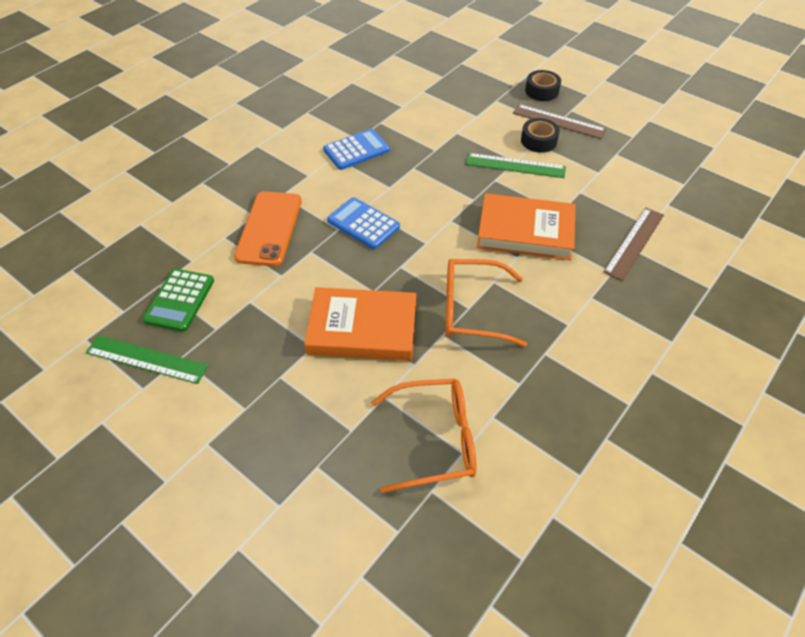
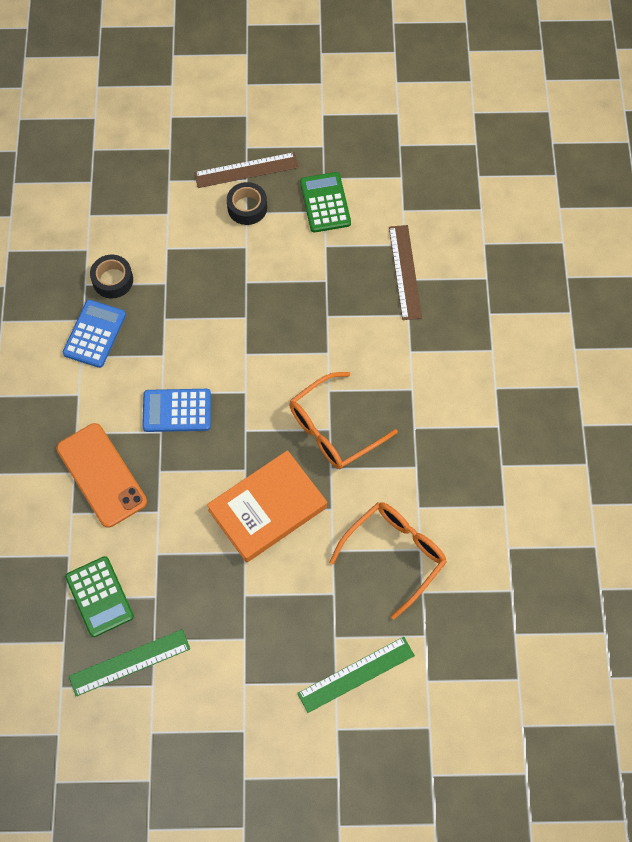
camera: 40 degrees left, 15 degrees up
green ruler [466,153,566,178] -> green ruler moved to [297,637,415,713]
orange book [477,193,576,260] -> none
black tape [525,70,561,101] -> black tape moved to [90,255,133,298]
none -> green calculator [300,172,351,233]

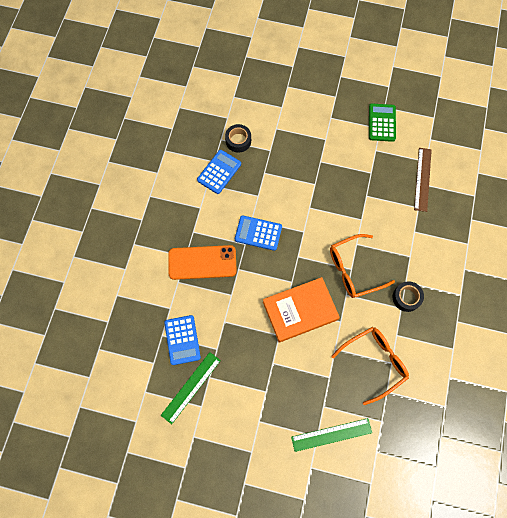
camera: 15 degrees right, 5 degrees up
orange phone [57,423,147,528] -> orange phone turned 75 degrees counterclockwise [168,245,237,280]
green calculator [65,556,134,637] -> blue calculator [164,315,201,365]
green ruler [69,629,190,697] -> green ruler turned 45 degrees counterclockwise [161,352,221,424]
brown ruler [194,152,299,188] -> none
black tape [227,182,267,225] -> black tape moved to [393,281,424,312]

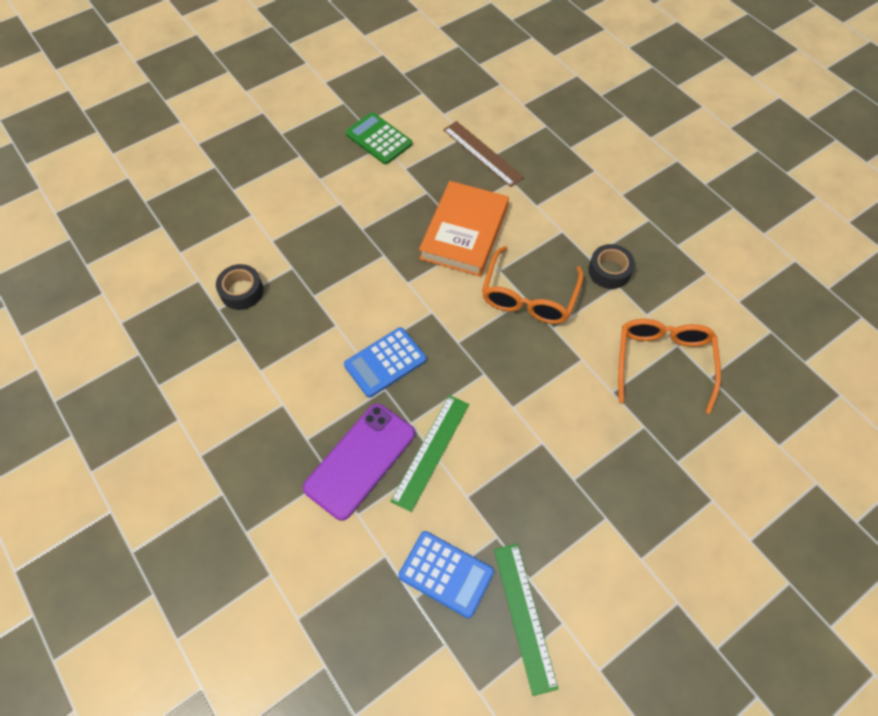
camera: 50 degrees left, 10 degrees down
orange phone [168,245,237,280] -> purple phone [303,404,415,521]
blue calculator [197,150,241,194] -> none
orange book [263,277,340,343] -> orange book moved to [419,181,509,277]
green ruler [291,418,372,452] -> green ruler moved to [390,395,469,512]

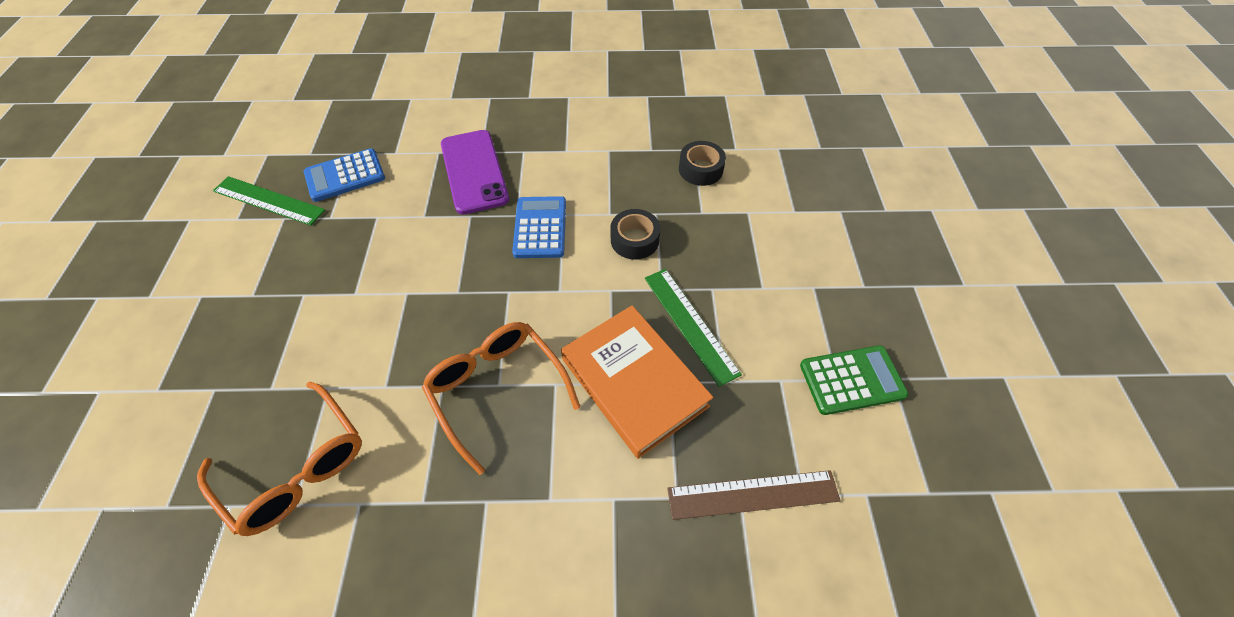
camera: 125 degrees right, 5 degrees down
green ruler [390,395,469,512] -> green ruler moved to [645,269,742,387]
black tape [588,244,635,289] -> black tape moved to [610,209,660,260]

